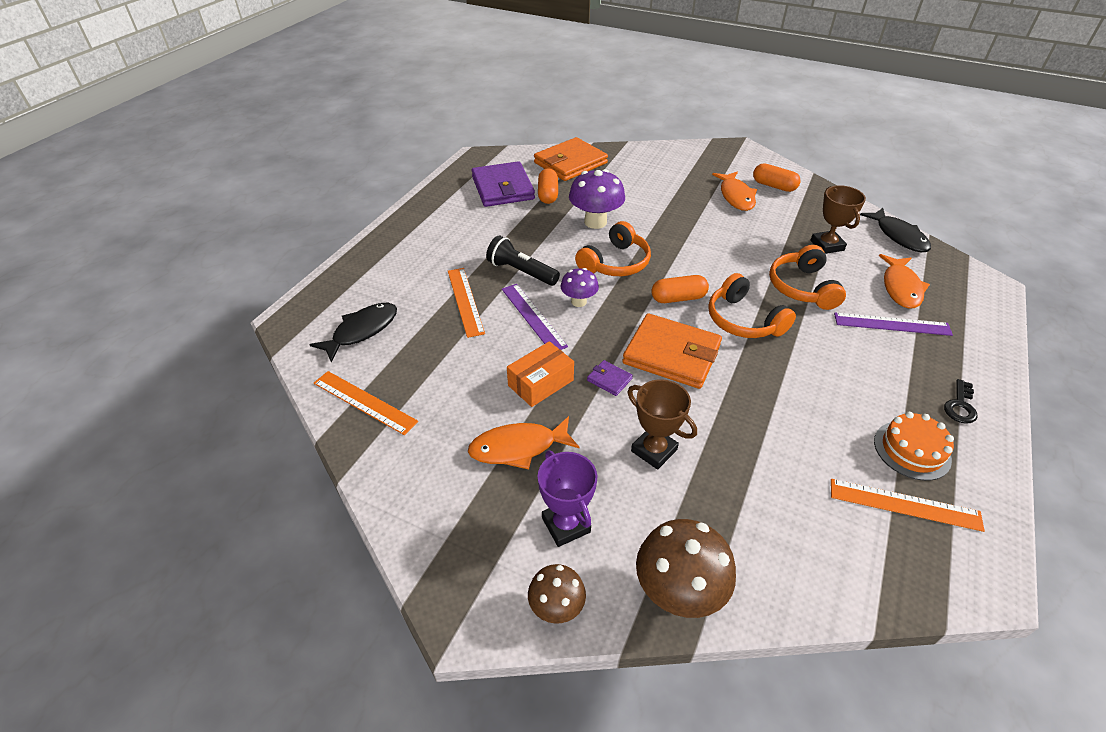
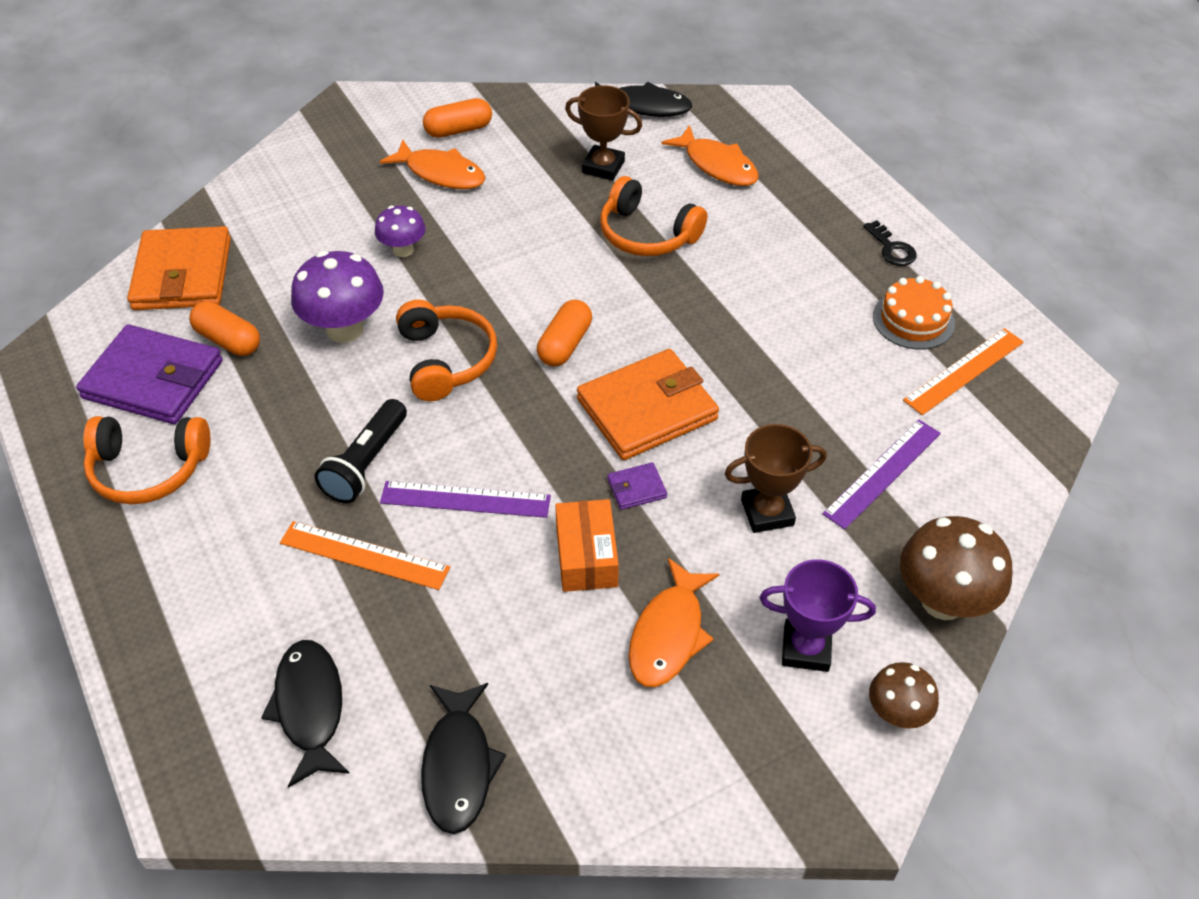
camera: 55 degrees left, 5 degrees up
orange ruler [314,371,418,435] -> black fish [421,683,506,834]
black flashlight [486,236,560,286] -> black flashlight turned 45 degrees counterclockwise [314,399,407,504]
purple mushroom [561,268,599,307] -> purple mushroom moved to [375,206,426,257]
orange headphones [708,273,796,338] -> orange headphones moved to [83,416,211,504]
purple ruler [834,313,953,336] -> purple ruler moved to [822,420,941,529]

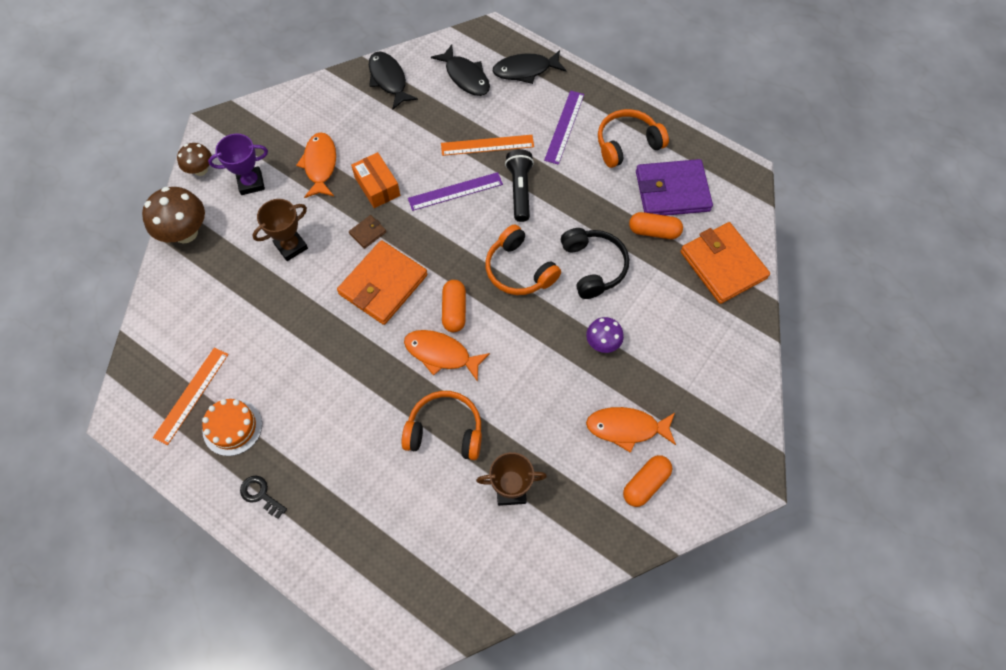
camera: 155 degrees right, 15 degrees up
purple mushroom [291,251,384,343] -> black headphones [561,228,629,299]
black fish [595,82,692,117] -> black fish moved to [492,50,566,84]
purple wallet [607,462,667,510] -> brown wallet [349,215,386,249]
orange fish [661,125,759,186] -> orange fish moved to [404,330,490,382]
purple ruler [822,420,941,529] -> purple ruler moved to [544,91,584,165]

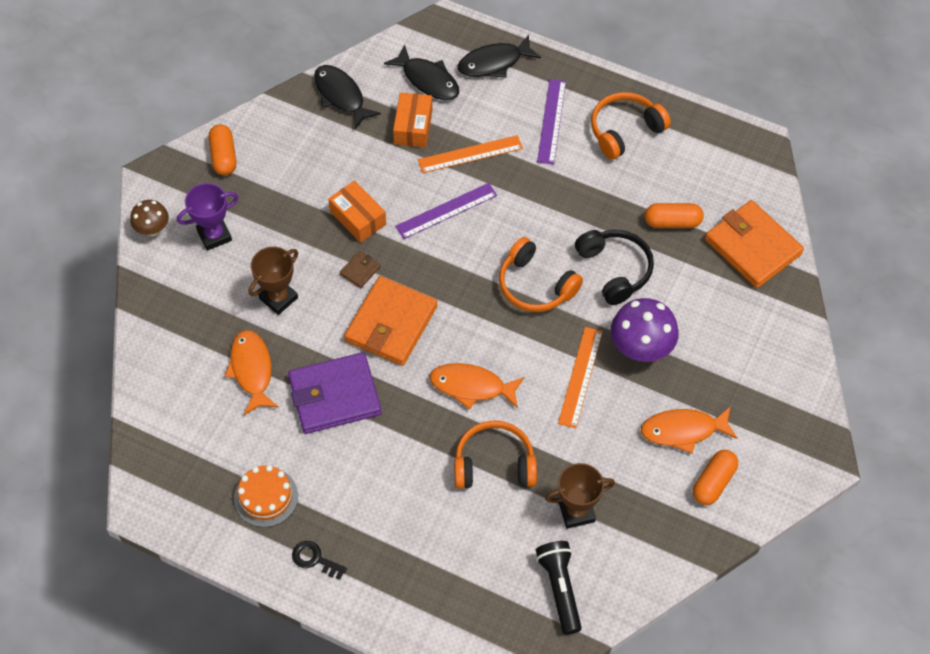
camera: 10 degrees left, 5 degrees down
brown mushroom [142,187,205,243] -> none
orange ruler [153,347,229,445] -> orange ruler moved to [558,327,603,428]
orange fish [296,132,336,198] -> orange fish moved to [225,330,279,415]
orange capsule [442,280,466,332] -> orange capsule moved to [209,124,236,176]
black flashlight [505,150,534,222] -> black flashlight moved to [536,541,582,635]
purple mushroom [586,317,624,353] -> purple mushroom [611,298,679,362], size x1.69
purple wallet [636,159,713,216] -> purple wallet moved to [288,352,382,434]
none -> orange box [393,92,433,148]

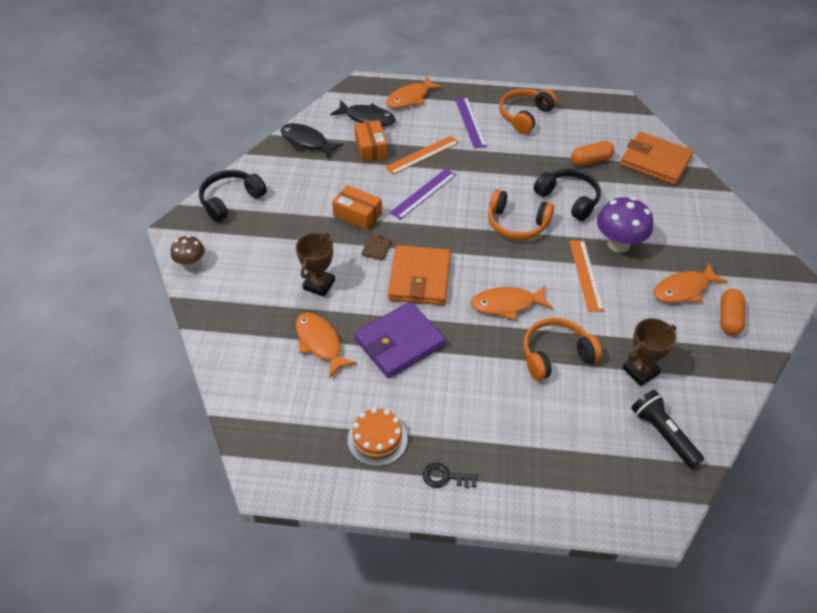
camera: 20 degrees left, 10 degrees down
purple trophy [177,183,239,251] -> none
orange capsule [209,124,236,176] -> black headphones [199,170,267,222]
black fish [458,35,541,78] -> orange fish [386,76,443,109]

